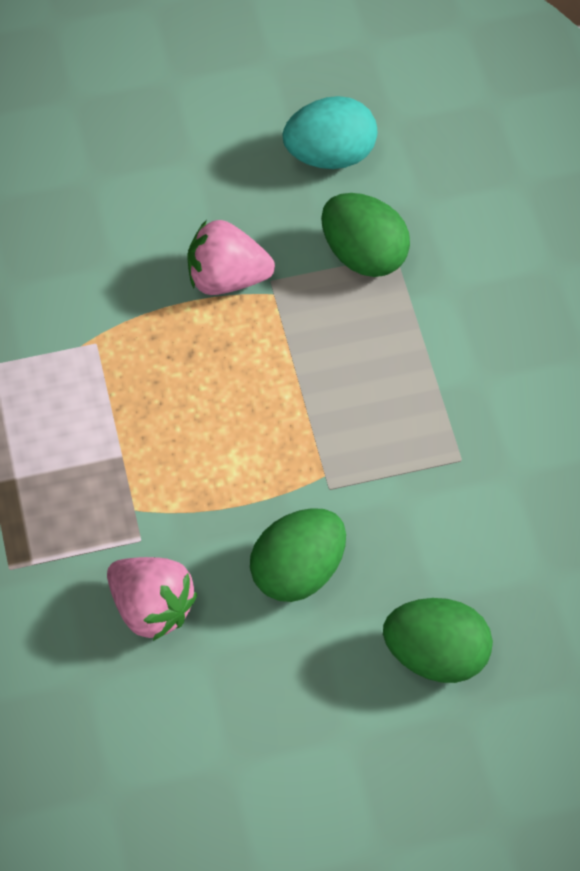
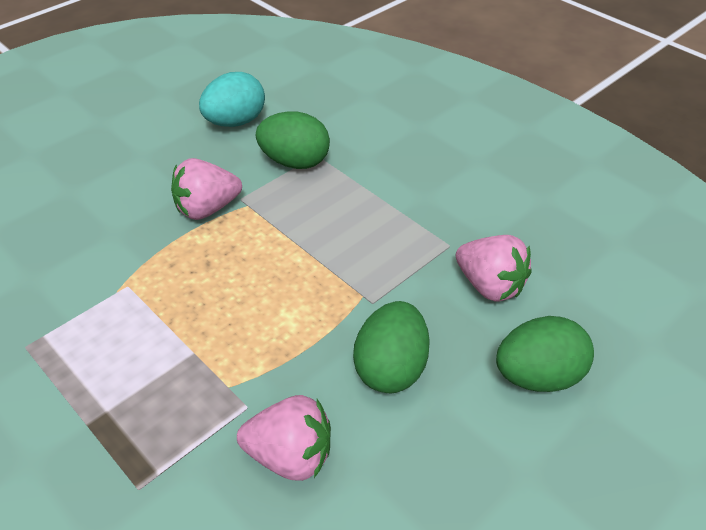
camera: 30 degrees left, 15 degrees down
none -> pink strawberry [456,235,532,302]

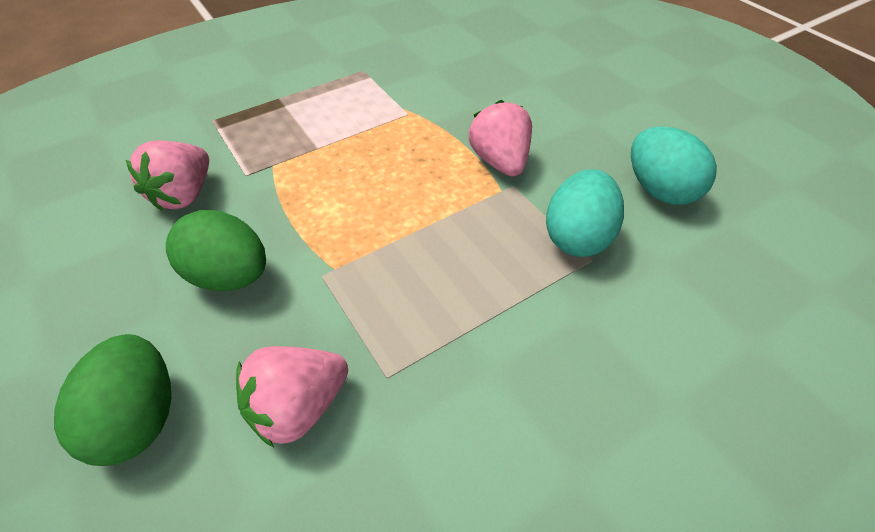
camera: 100 degrees right, 5 degrees up
green egg [256,111,330,169] -> turquoise egg [546,169,624,257]

